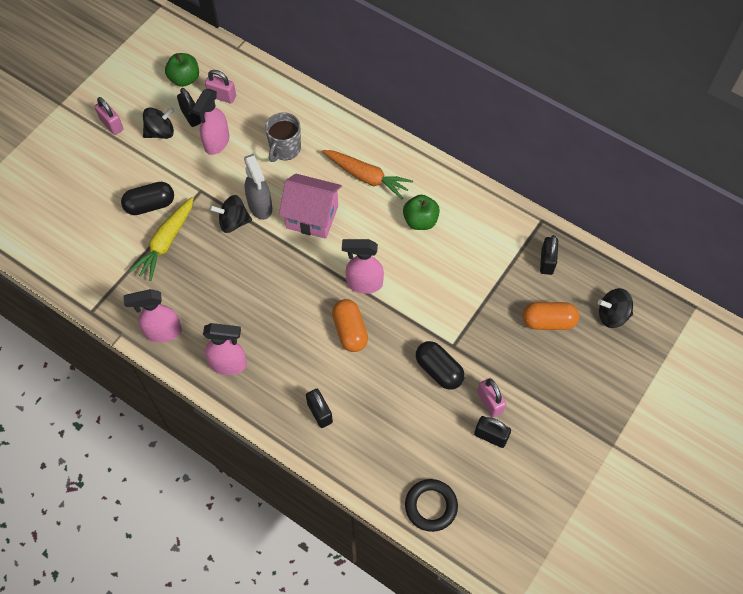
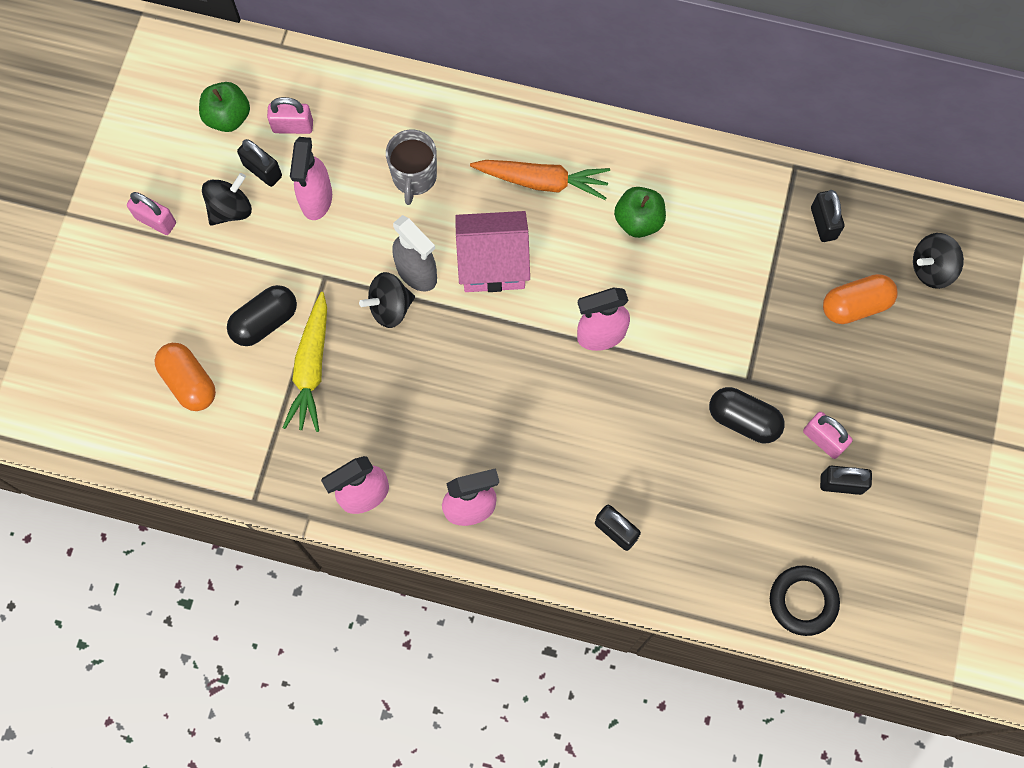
camera: 20 degrees left, 10 degrees up
orange capsule [332,299,368,352] -> orange capsule moved to [154,343,216,411]

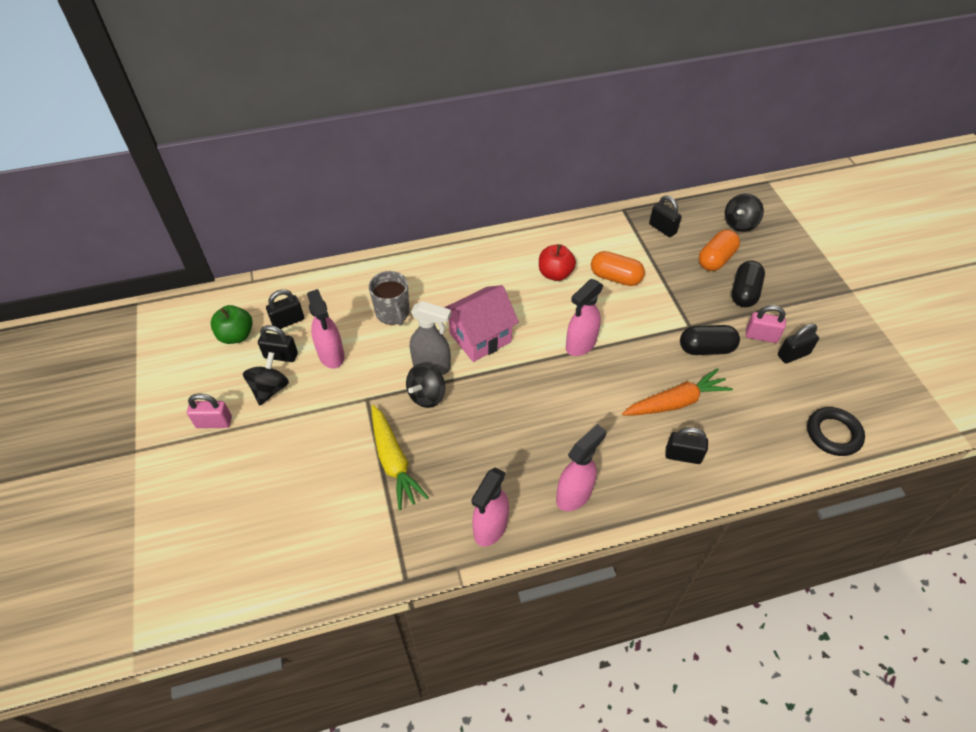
camera: 30 degrees left, 20 degrees down
orange capsule [154,343,216,411] -> orange capsule moved to [591,251,645,286]
black capsule [227,285,297,346] -> black capsule moved to [731,261,765,307]
pink padlock [267,97,313,134] -> black padlock [266,289,304,329]
orange carrot [470,160,610,200] -> orange carrot moved to [622,368,733,415]
green apple [614,187,666,238] -> red apple [539,244,576,281]

